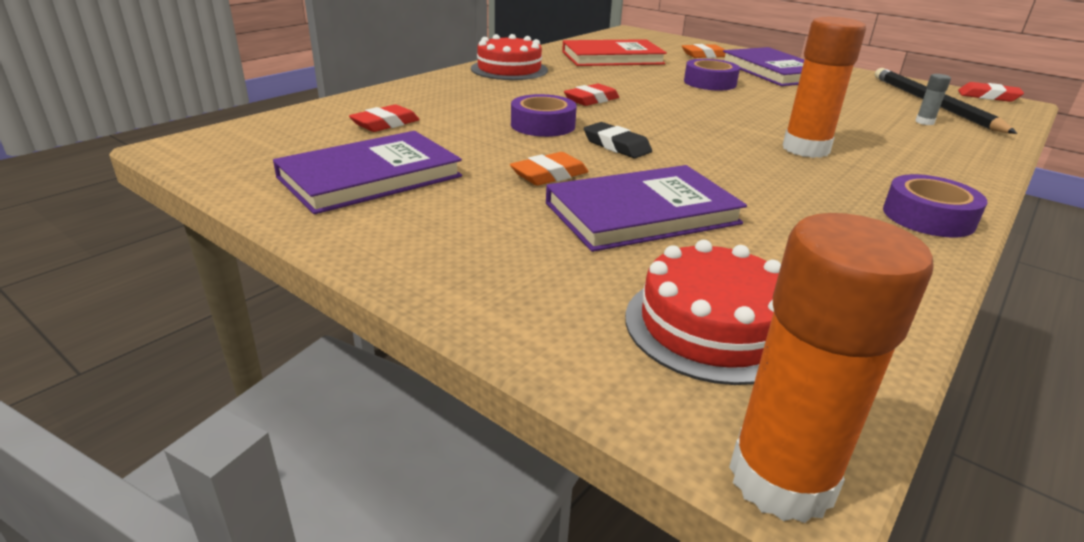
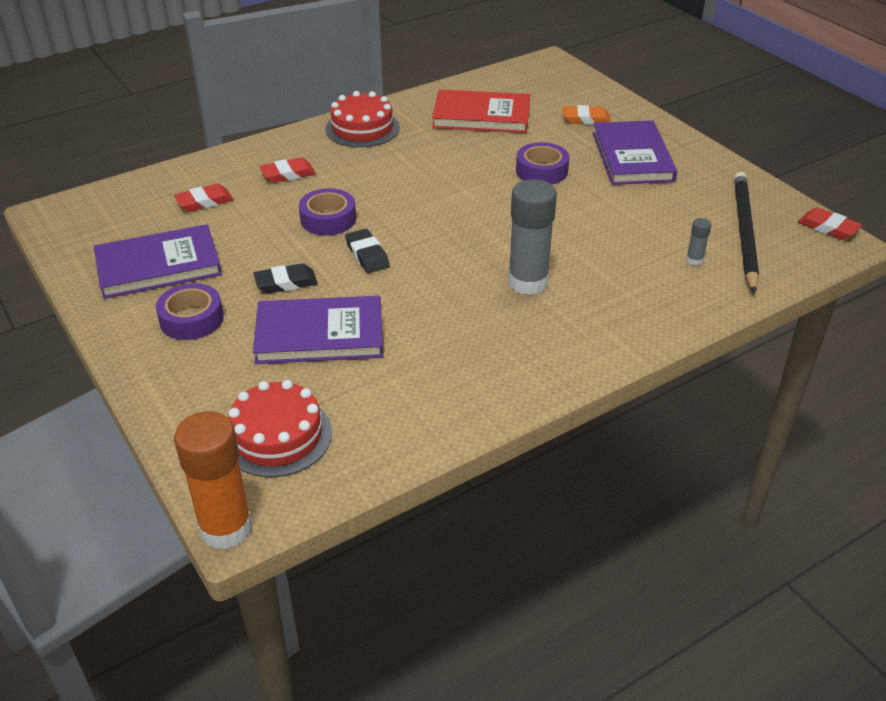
camera: 20 degrees right, 10 degrees up
orange eraser [510,152,589,186] -> black eraser [253,263,318,293]
red eraser [564,84,619,106] -> red eraser moved to [259,157,316,183]
orange glue stick [783,17,866,158] -> grey glue stick [508,179,557,295]
purple tape [883,174,987,237] -> purple tape moved to [156,283,224,340]

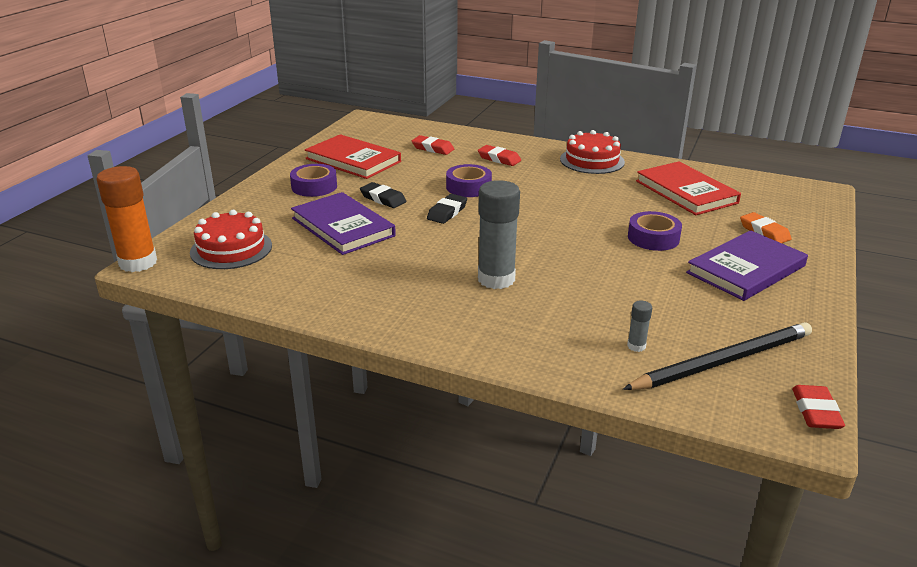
camera: 55 degrees right, 10 degrees down
purple book [94,224,222,299] -> red book [305,134,401,179]

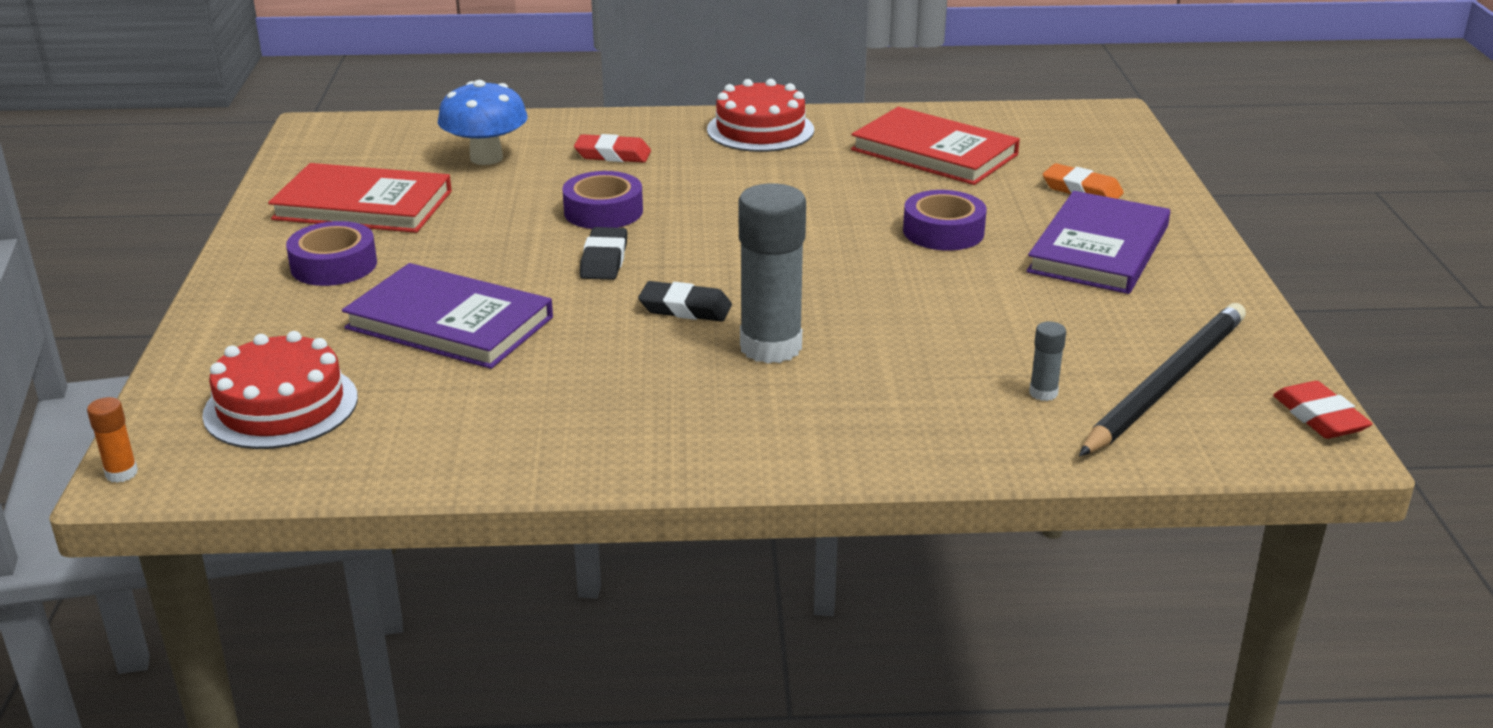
camera: 25 degrees left, 0 degrees up
orange glue stick [96,166,157,272] -> orange glue stick [87,397,138,483], size x0.43
black eraser [360,182,406,208] -> black eraser moved to [638,281,732,322]
red eraser [412,135,454,155] -> blue mushroom [438,80,528,165]

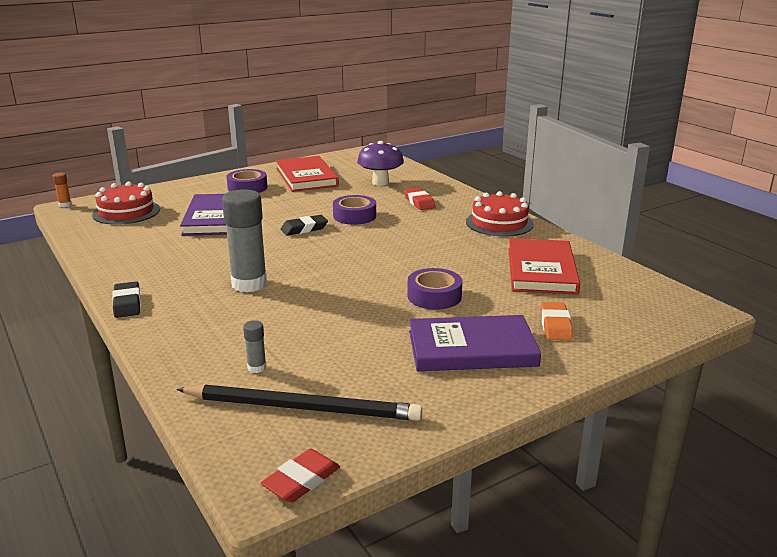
camera: 60 degrees right, 5 degrees down
blue mushroom [438,80,528,165] -> purple mushroom [357,141,404,186]
black eraser [638,281,732,322] -> black eraser moved to [112,281,141,318]

